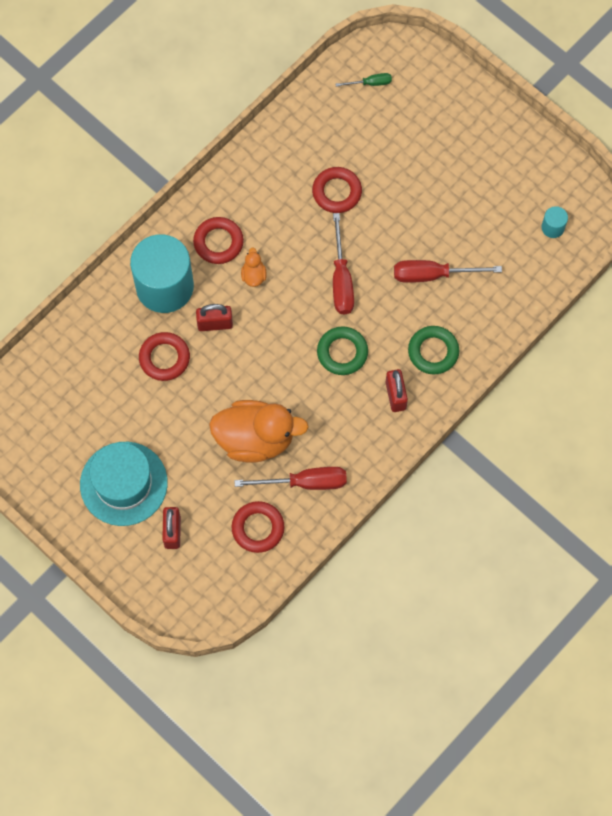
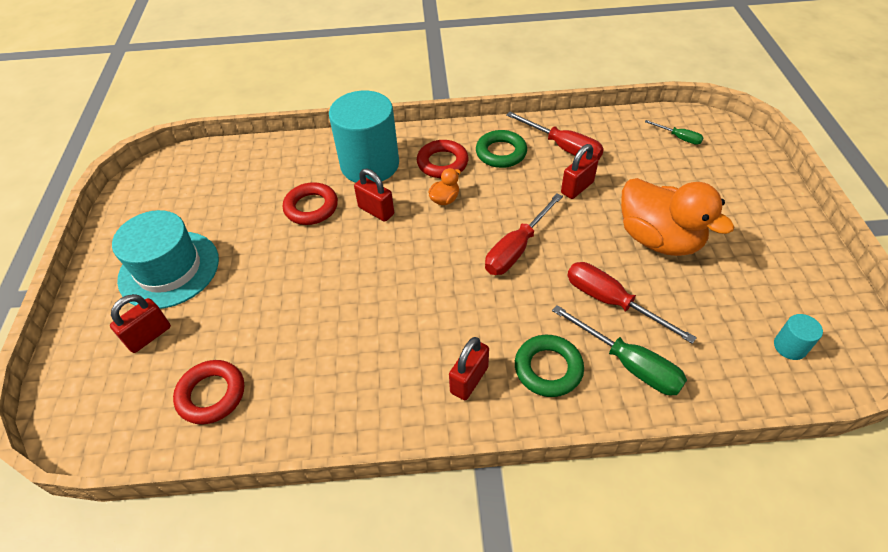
camera: 45 degrees right, 20 degrees down
orange duck [209,400,308,462] -> orange duck moved to [621,178,734,256]
red screwdriver [234,467,347,490] -> red screwdriver moved to [506,112,604,160]
red ring [312,167,362,213] -> red padlock [561,144,599,199]
green ring [317,327,368,375] -> green ring moved to [476,130,527,168]
none -> green screwdriver [552,305,687,396]

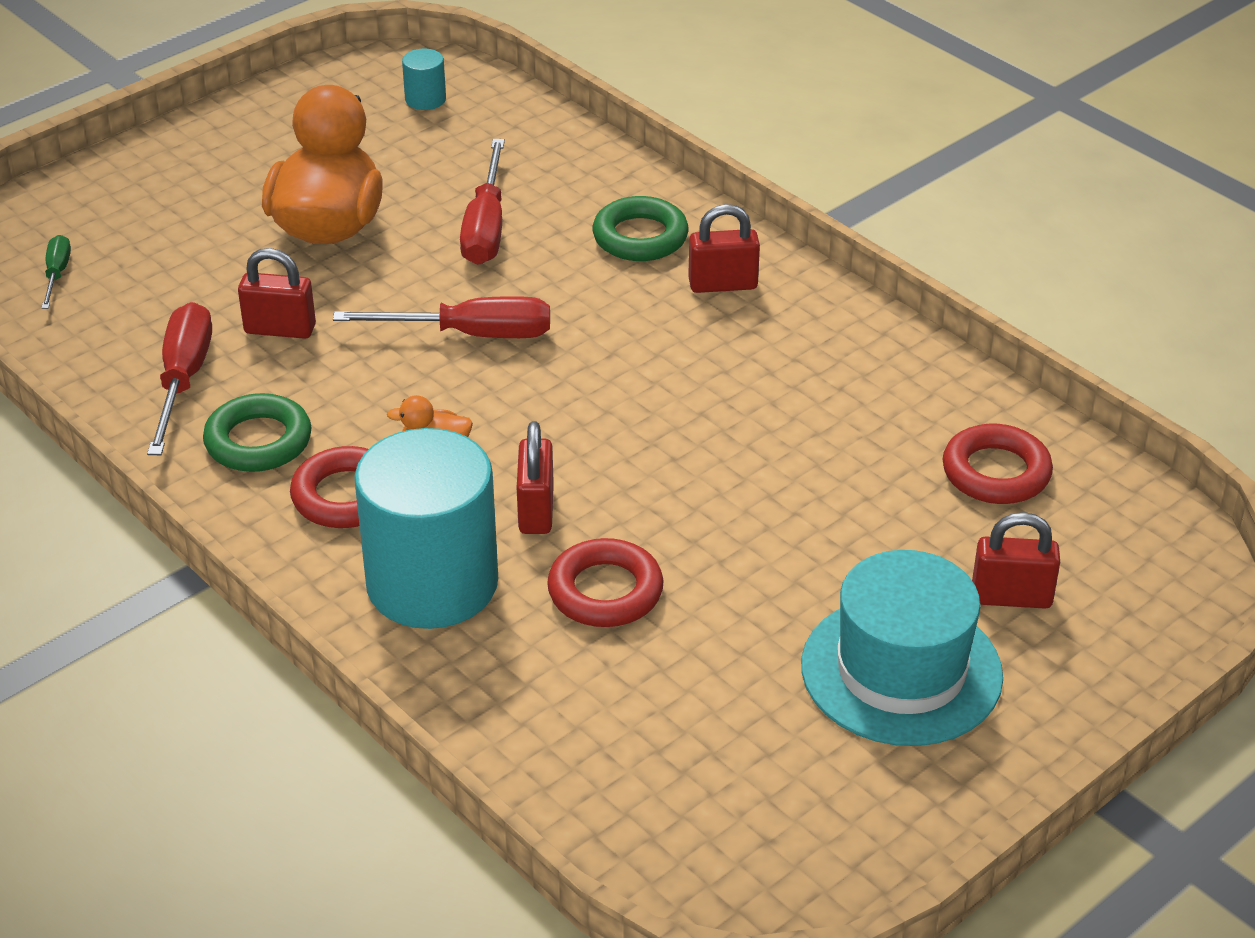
camera: 130 degrees left, 10 degrees down
green screwdriver [552,305,687,396] -> none

